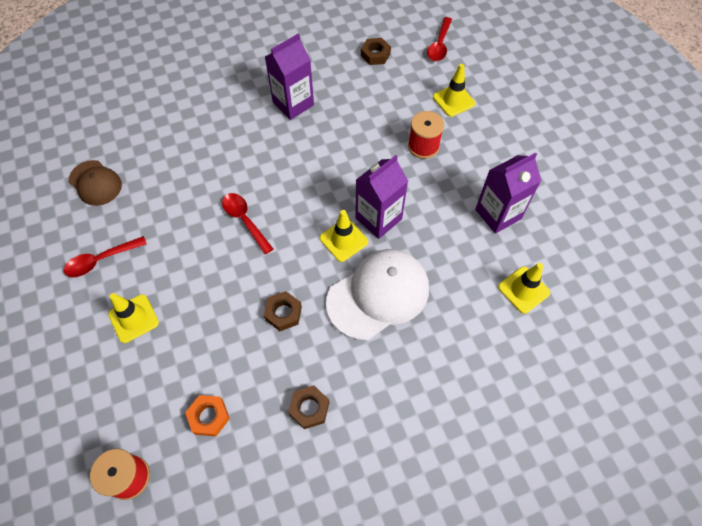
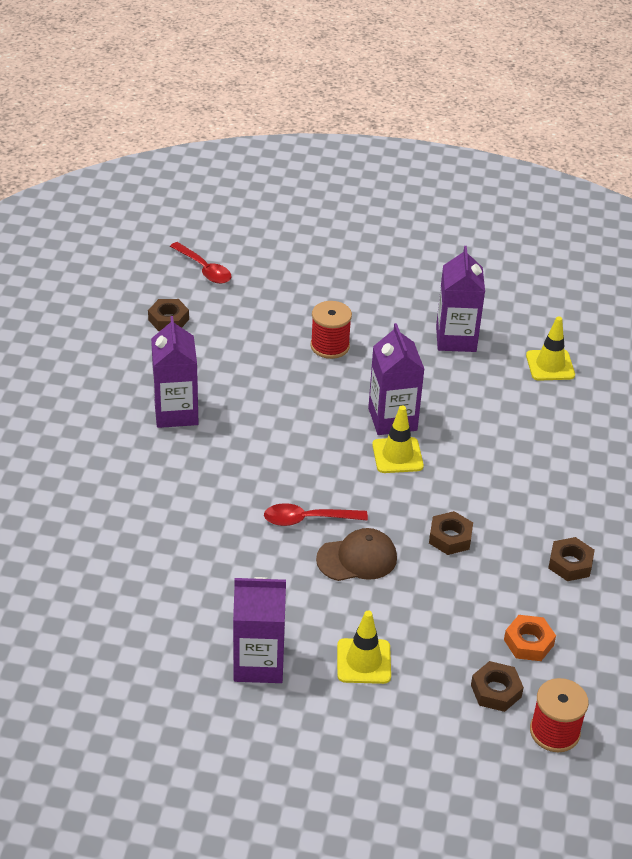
camera: 60 degrees left, 20 degrees down
red spoon [64,236,147,277] -> purple carton [233,577,286,683]
brown cap [69,160,122,206] -> brown cap moved to [316,528,397,581]
white cap [326,249,429,340] -> none
yellow traffic cone [433,64,475,117] -> none
none -> brown nut [471,661,524,712]

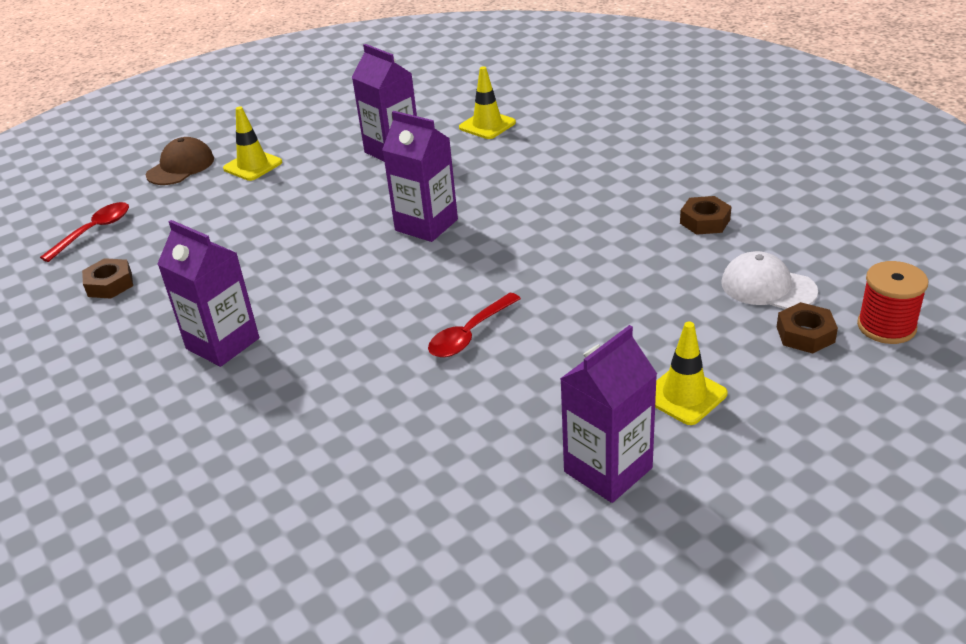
camera: 40 degrees left, 5 degrees down
red spoon [170,242,231,284] -> red spoon turned 60 degrees counterclockwise [40,202,129,262]
red spool [310,301,352,359] -> none
brown cap [316,528,397,581] -> brown cap moved to [146,137,214,185]
yellow traffic cone [372,405,424,473] -> yellow traffic cone moved to [223,106,282,181]
brown nut [429,511,473,555] -> none
orange nut [504,615,556,661] -> white cap [721,251,818,309]

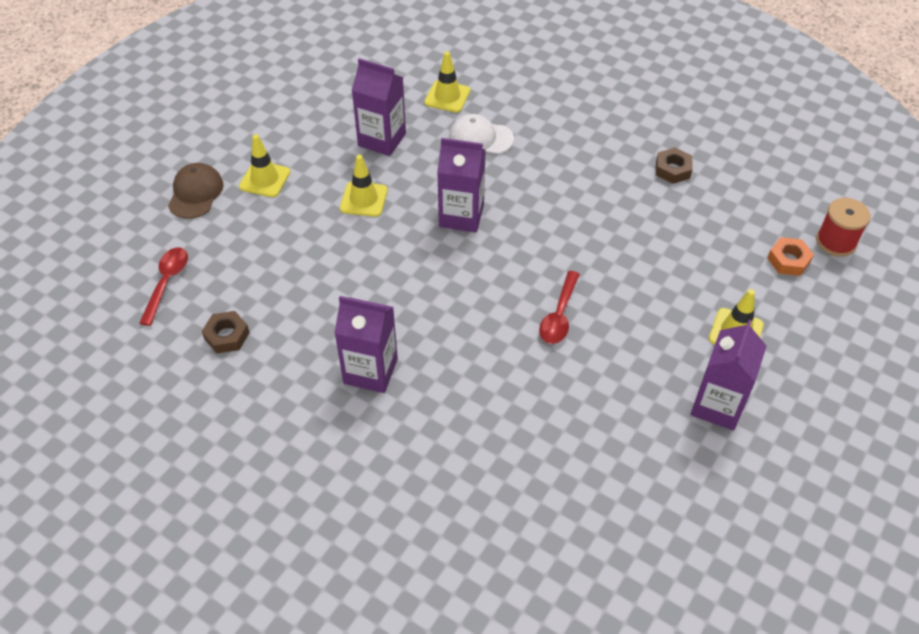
camera: 25 degrees left, 15 degrees up
white cap [721,251,818,309] -> white cap moved to [449,114,514,154]
brown nut [777,302,838,354] -> orange nut [767,237,814,276]
none -> yellow traffic cone [340,155,388,217]

